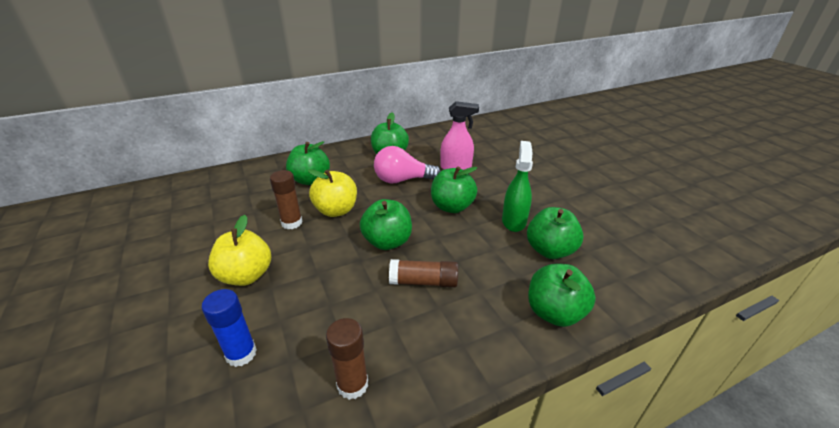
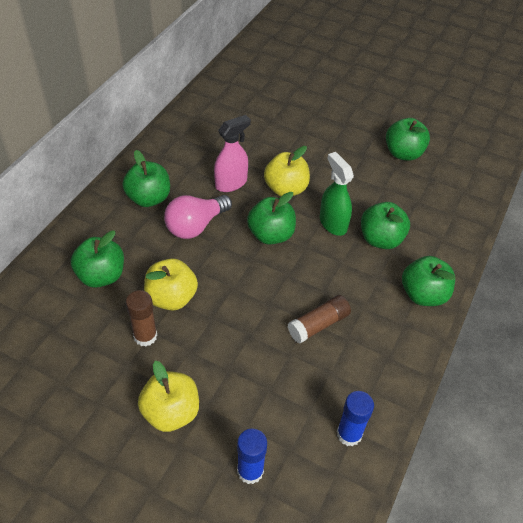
camera: 40 degrees left, 15 degrees up
brown glue stick [326,318,368,400] -> blue glue stick [337,391,374,446]
green apple [360,199,412,250] -> green apple moved to [386,118,430,161]
none -> yellow apple [264,146,310,196]

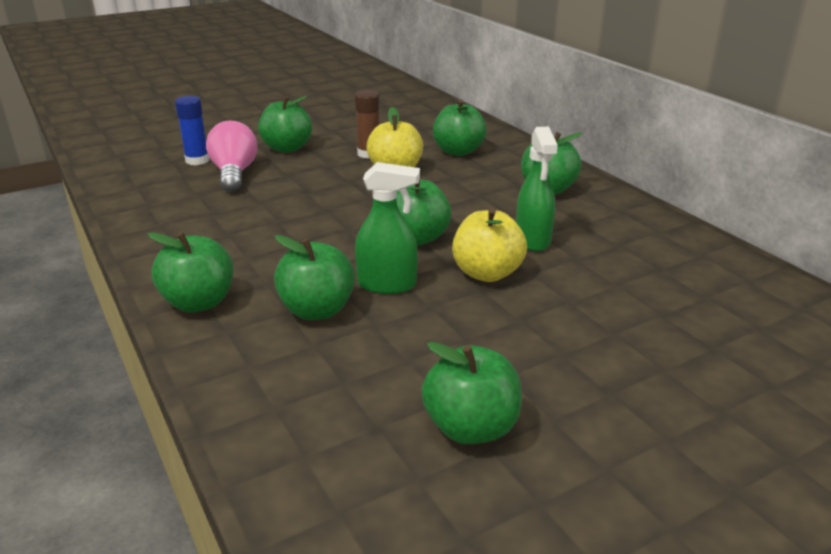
camera: 125 degrees right, 20 degrees down
yellow apple [138,361,199,432] -> green apple [258,96,312,153]
pink light bulb [164,195,232,239] -> pink light bulb moved to [206,121,257,192]
pink spray bottle [214,115,251,192] -> green spray bottle [516,127,558,251]
brown glue stick [288,295,351,343] -> none
blue glue stick [337,391,374,446] -> none

